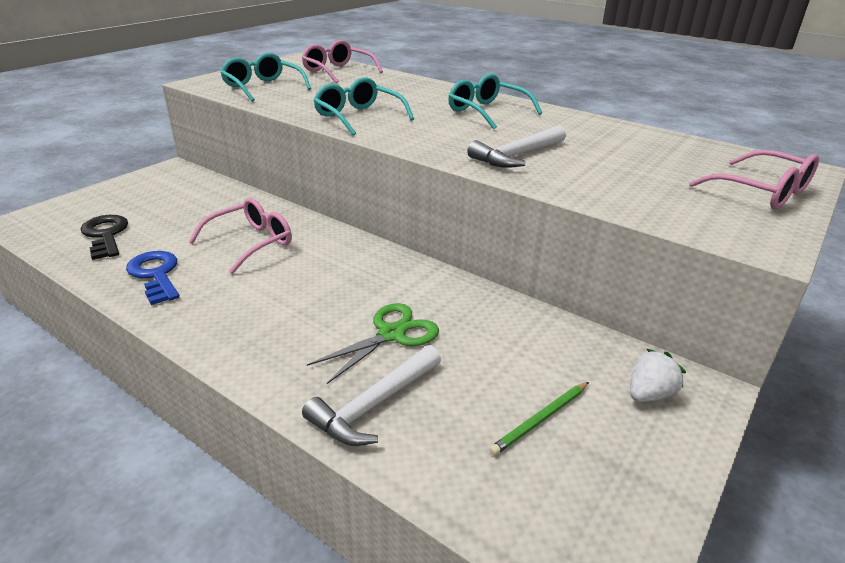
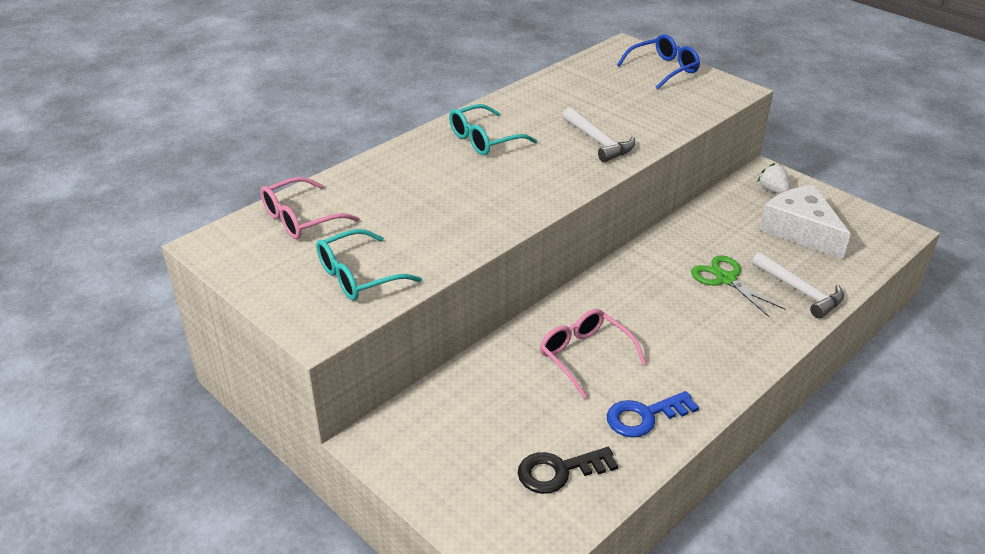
camera: 80 degrees left, 5 degrees up
turquoise glasses [313,77,414,136] -> none
green pencil [489,382,589,455] -> white cheese [760,185,851,260]
pink glasses [689,150,819,209] -> blue glasses [617,34,700,90]

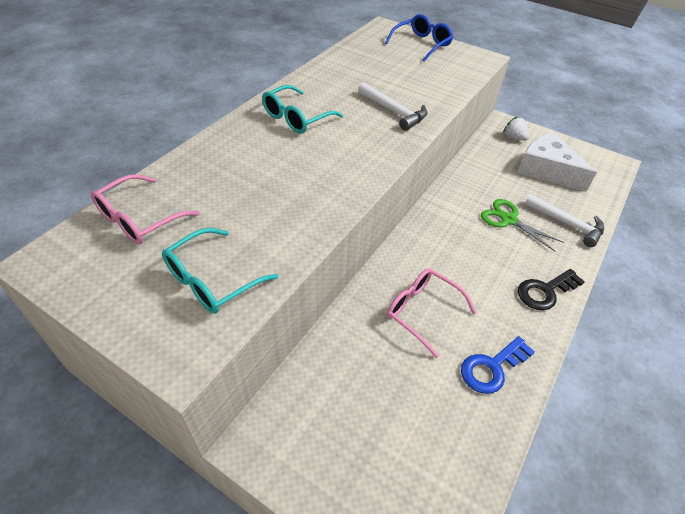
camera: 15 degrees left, 10 degrees up
black key [518,447,618,494] -> black key moved to [518,269,585,310]

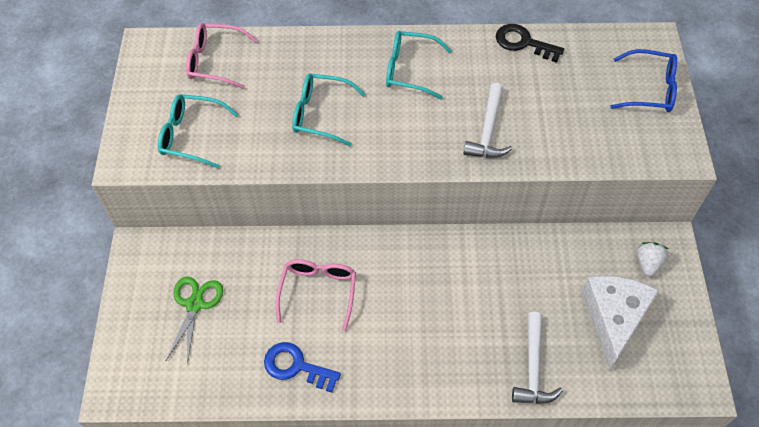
camera: 60 degrees right, 10 degrees up
green scissors [481,199,564,252] -> green scissors moved to [166,277,223,364]
black key [518,269,585,310] -> black key moved to [496,24,564,63]
none -> turquoise glasses [292,73,365,146]

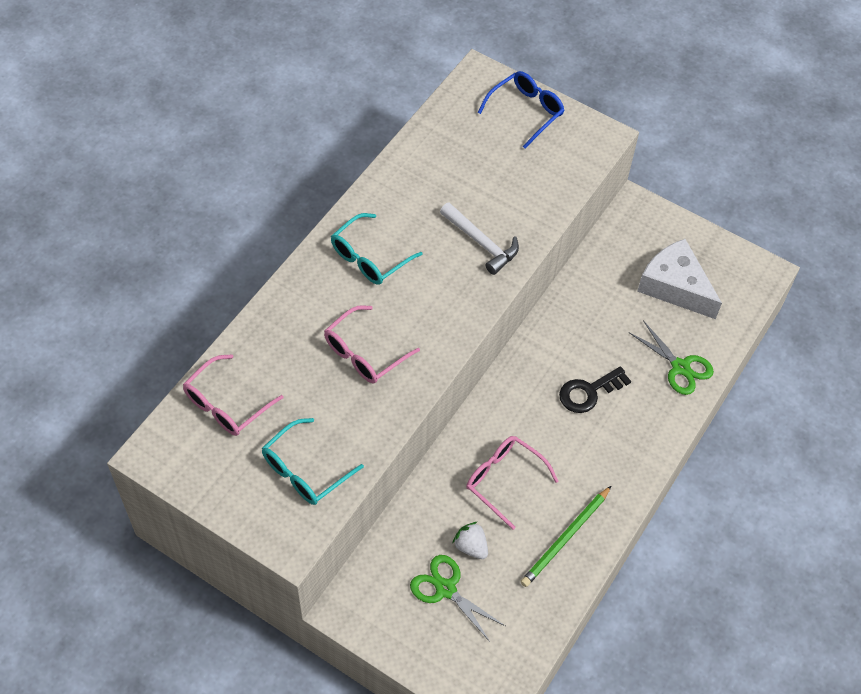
camera: 60 degrees left, 0 degrees up
blue key [264,342,341,392] -> green pencil [520,486,611,587]
turquoise glasses [292,73,365,146] -> pink glasses [324,305,420,384]
black key [496,24,564,63] -> black key moved to [559,366,631,413]
white hammer [512,312,563,404] -> green scissors [629,320,714,395]
white strawberry [637,242,668,277] -> white strawberry moved to [453,522,488,559]

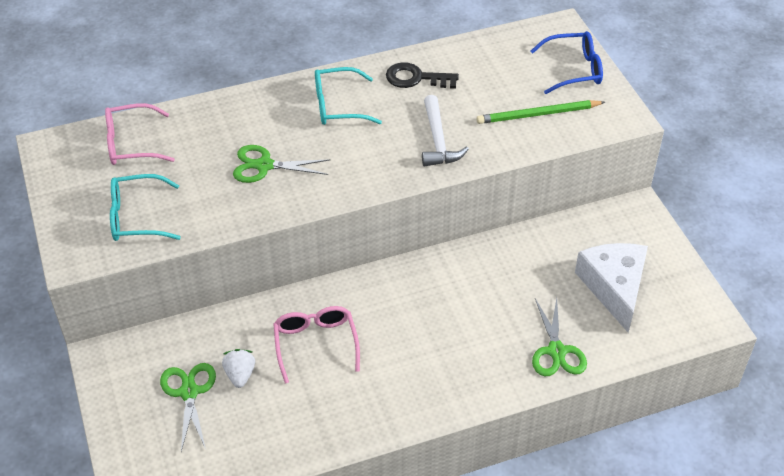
camera: 40 degrees right, 10 degrees down
pink glasses [324,305,420,384] -> green scissors [233,145,330,183]
green pencil [520,486,611,587] -> green pencil moved to [477,100,605,124]
black key [559,366,631,413] -> black key moved to [386,62,459,89]

